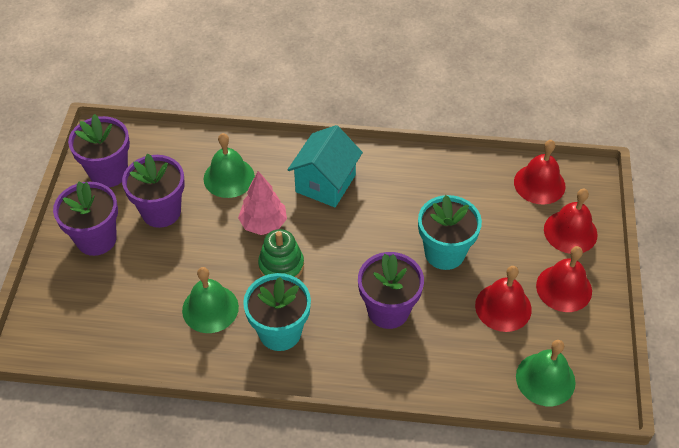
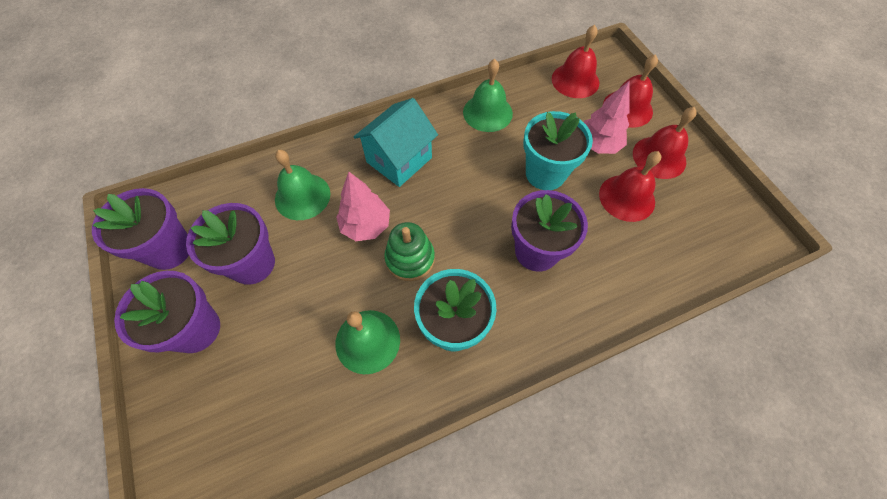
camera: 30 degrees left, 10 degrees up
turquoise house [288,125,363,207] -> turquoise house turned 45 degrees clockwise [354,98,438,187]
green bell [516,340,576,406] -> green bell moved to [463,59,513,132]
none -> pink tree [584,81,630,154]

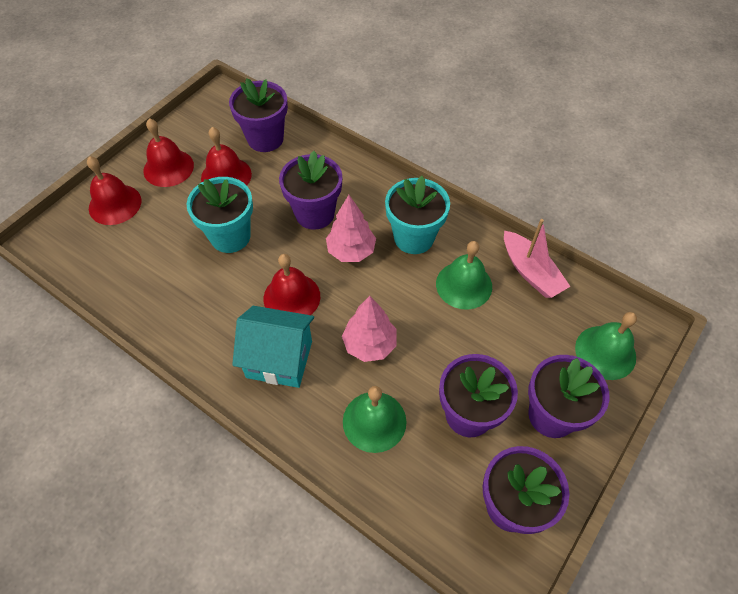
camera: 120 degrees left, 5 degrees down
green stacking toy [384,222,435,281] -> none
green bell [463,59,513,132] -> green bell moved to [575,312,637,380]
red bell [552,25,599,98] -> red bell moved to [264,254,320,315]
pink tree [584,81,630,154] -> pink tree moved to [326,195,376,262]
none -> purple flower pot [229,78,288,152]
none -> pink boat [504,219,571,298]

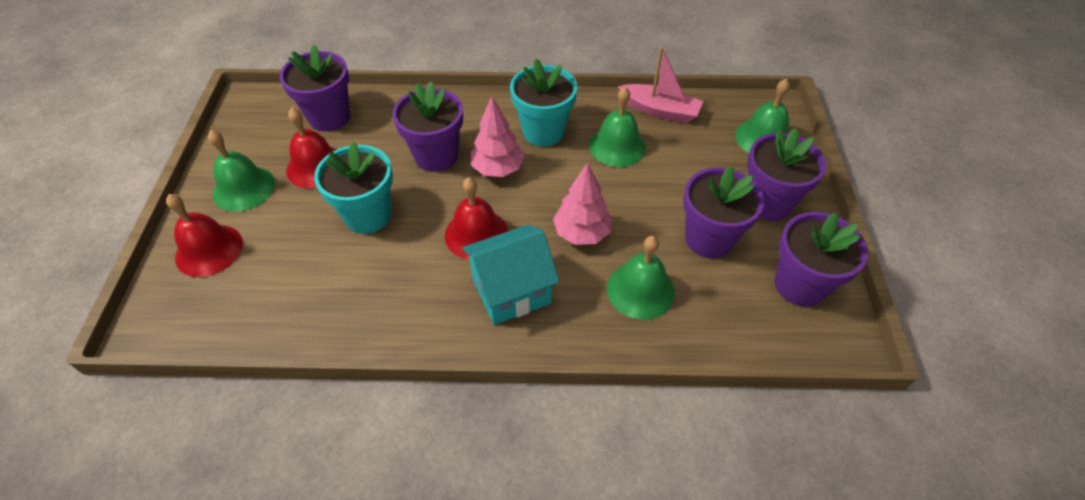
camera: 35 degrees left, 5 degrees down
red bell [144,118,194,187] -> green bell [208,130,275,212]

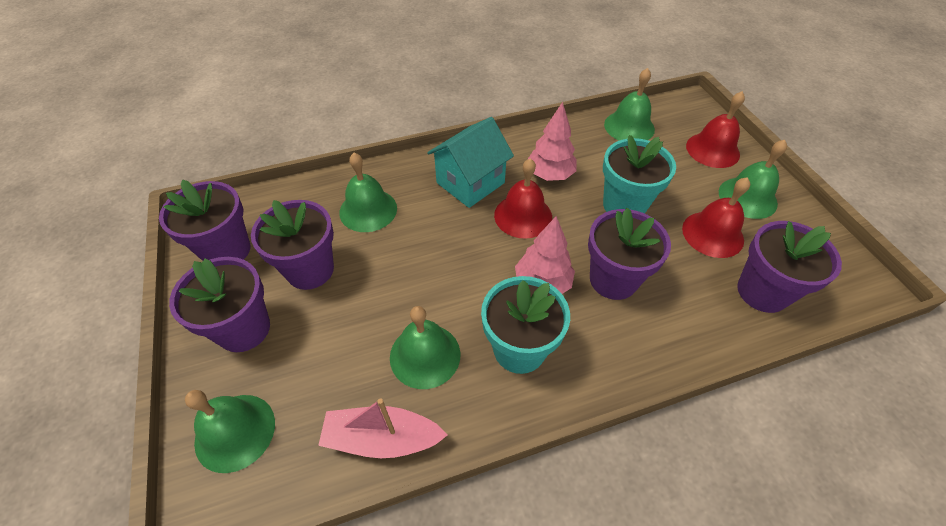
camera: 160 degrees right, 0 degrees up
pink tree [553,162,612,245] -> pink tree moved to [527,102,577,181]
none -> green bell [604,68,655,140]

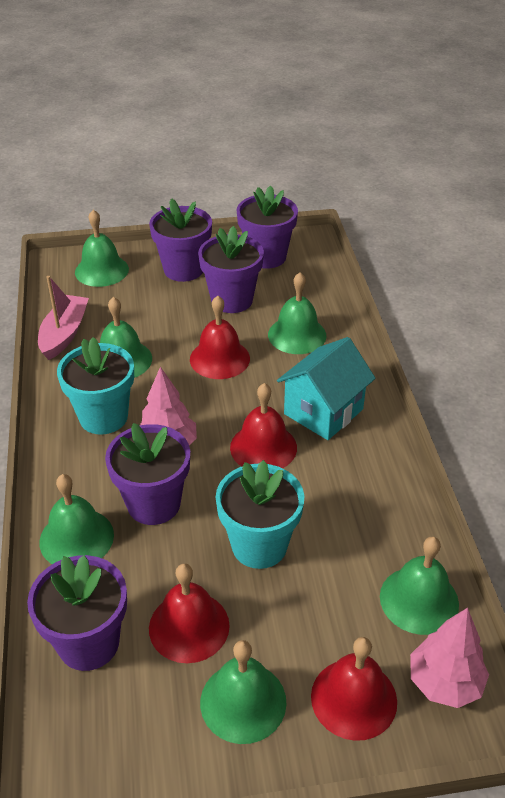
camera: 100 degrees right, 10 degrees down
turquoise house [427,117,514,208] -> turquoise house turned 75 degrees clockwise [277,337,376,440]
pink tree [527,102,577,181] -> pink tree moved to [410,608,489,708]
none -> green bell [39,474,114,564]
none -> red bell [190,296,250,379]

